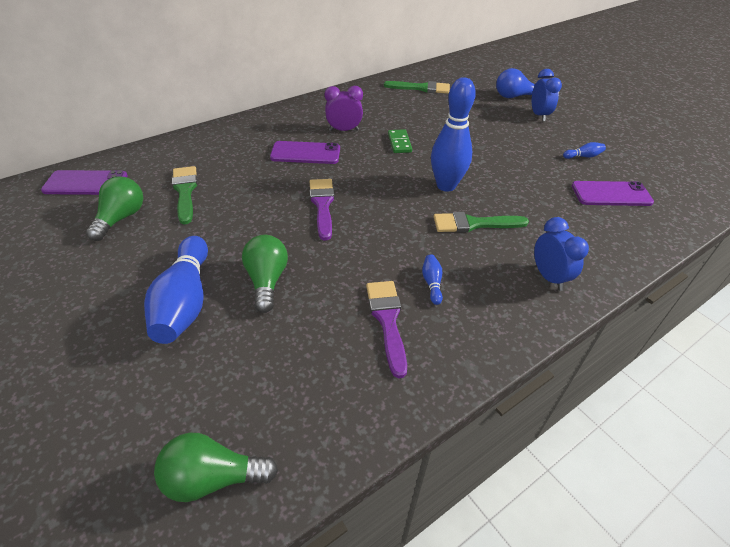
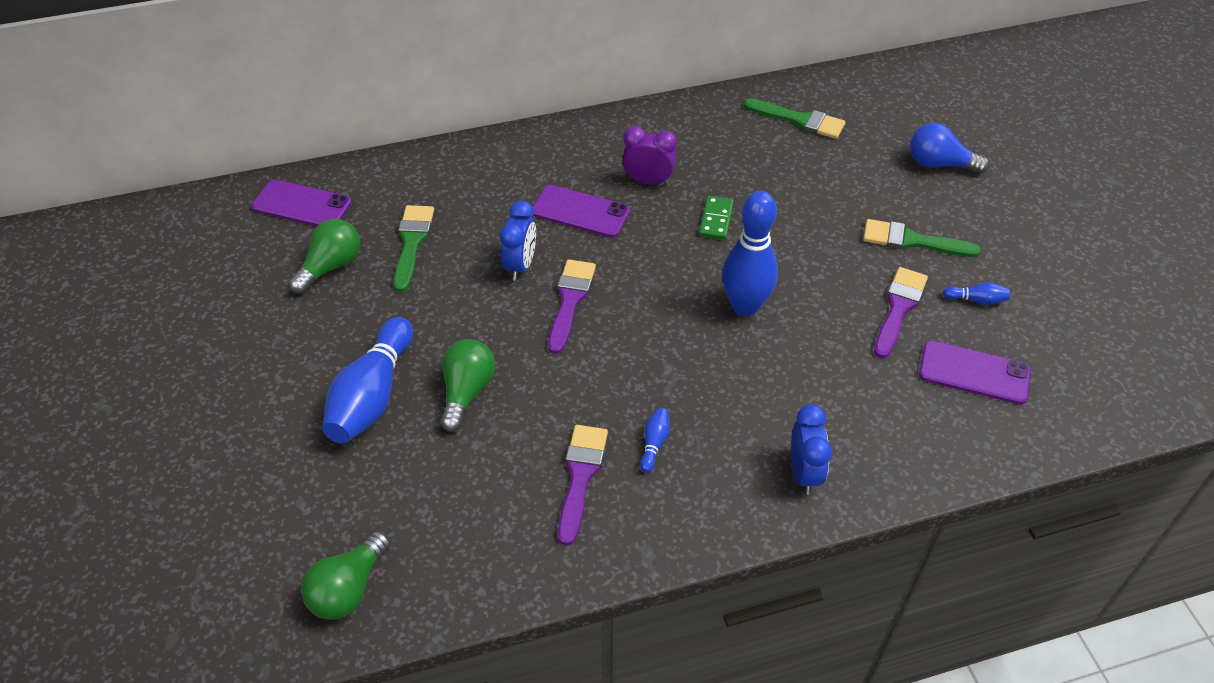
camera: 20 degrees right, 5 degrees up
green light bulb [154,433,278,502] -> green light bulb turned 75 degrees counterclockwise [301,531,391,620]
green brush [434,212,529,233] -> green brush moved to [863,219,981,257]
blue clock [532,69,562,122] -> blue clock moved to [500,200,536,281]
none -> purple brush [874,267,928,358]

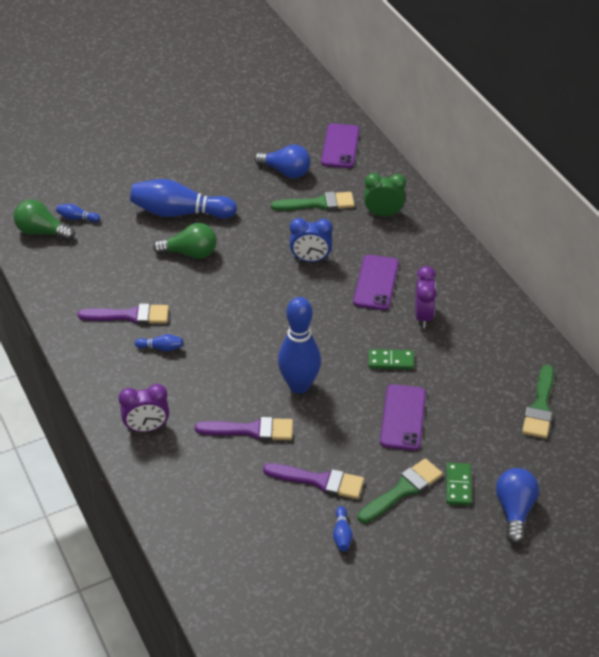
camera: 80 degrees right, 5 degrees down
green light bulb [289,219,360,294] -> blue light bulb [254,145,311,178]
purple brush [548,259,596,354] -> purple brush moved to [195,417,293,441]
blue clock [791,404,832,495] -> purple clock [119,384,169,432]
green brush [863,219,981,257] -> green brush turned 45 degrees clockwise [358,458,443,523]
purple phone [919,340,1031,405] -> purple phone moved to [380,384,426,451]
none -> blue bowling pin [56,204,100,222]
none -> green clock [364,173,406,216]
none -> green domino [446,463,472,505]

